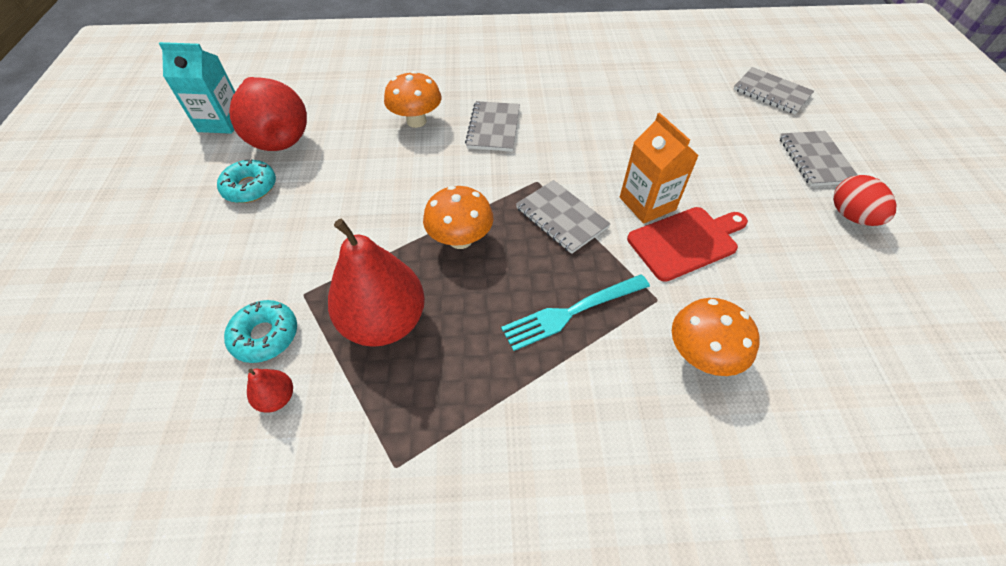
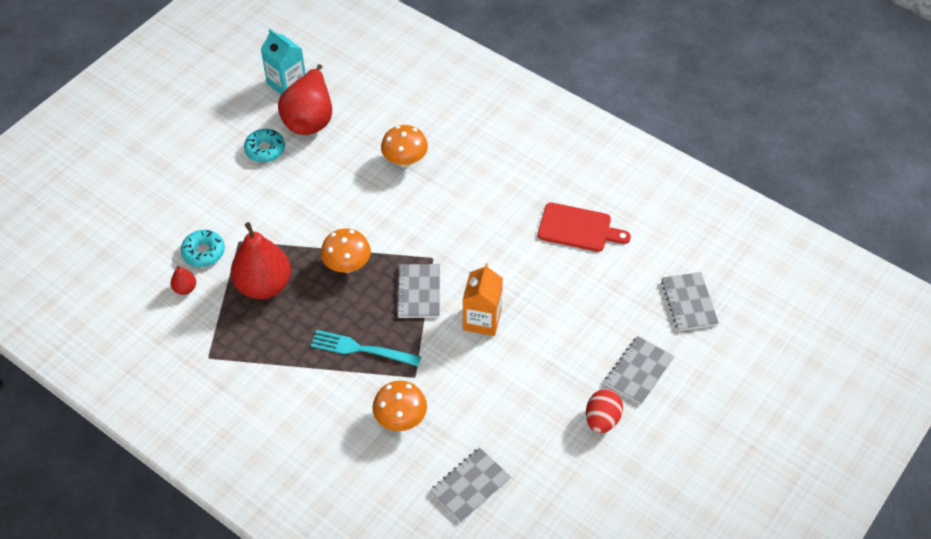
camera: 40 degrees right, 0 degrees up
grey notebook [465,101,520,152] -> grey notebook moved to [430,447,511,522]
red cutting board [627,207,748,282] -> red cutting board moved to [538,202,631,252]

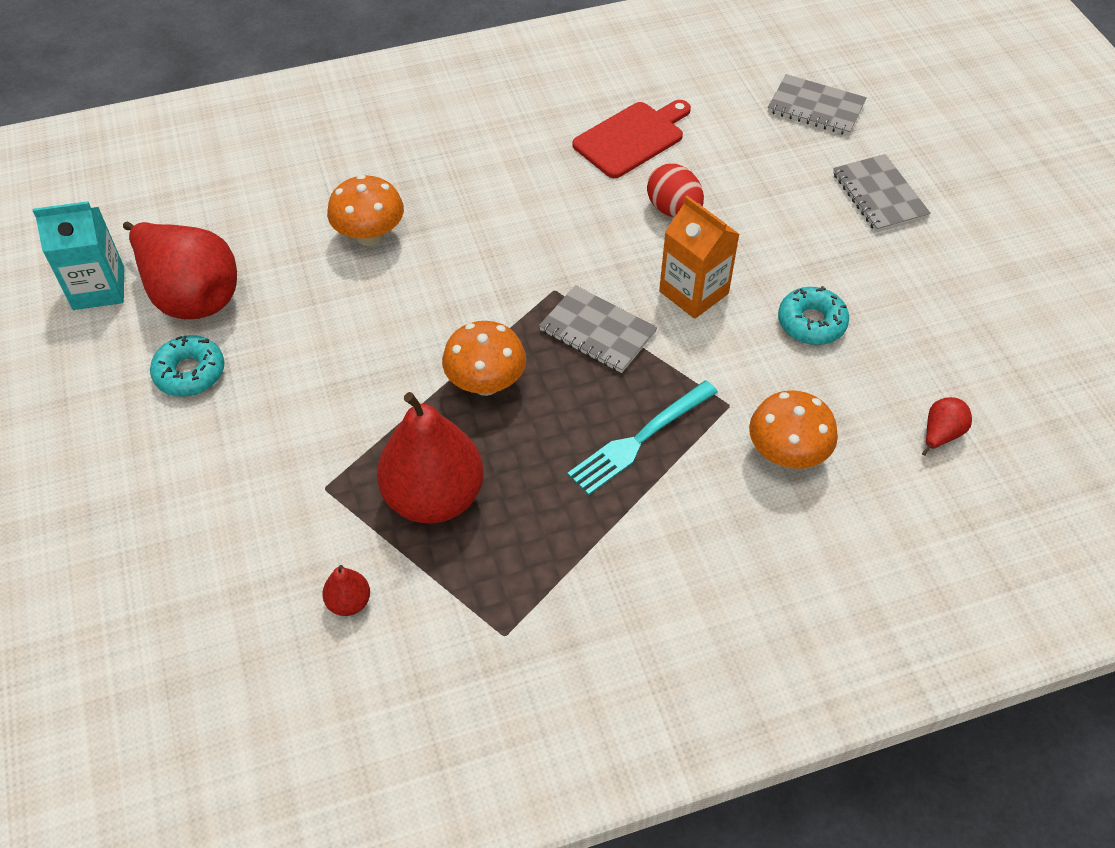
camera: 55 degrees left, 0 degrees up
turquoise donut [181,230,225,267] -> turquoise donut moved to [778,286,849,345]
grey notebook [430,447,511,522] -> red pear [922,397,972,456]
red egg [586,389,623,433] -> red egg moved to [647,164,704,218]

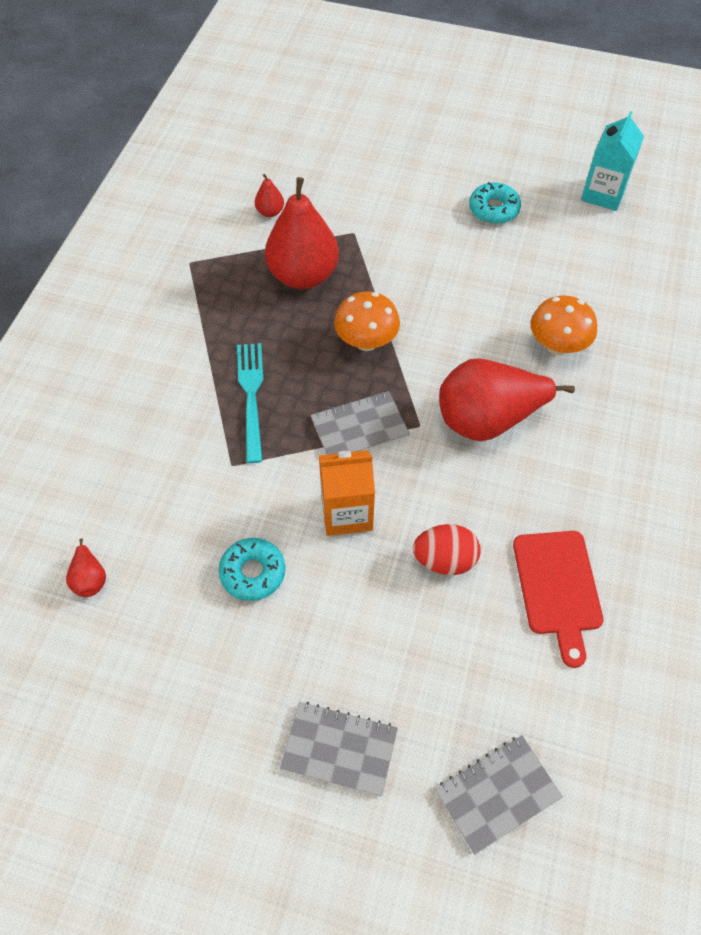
camera: 125 degrees right, 5 degrees up
red pear [123,222,237,319] -> red pear moved to [439,358,575,441]
orange mushroom [749,390,838,469] -> none

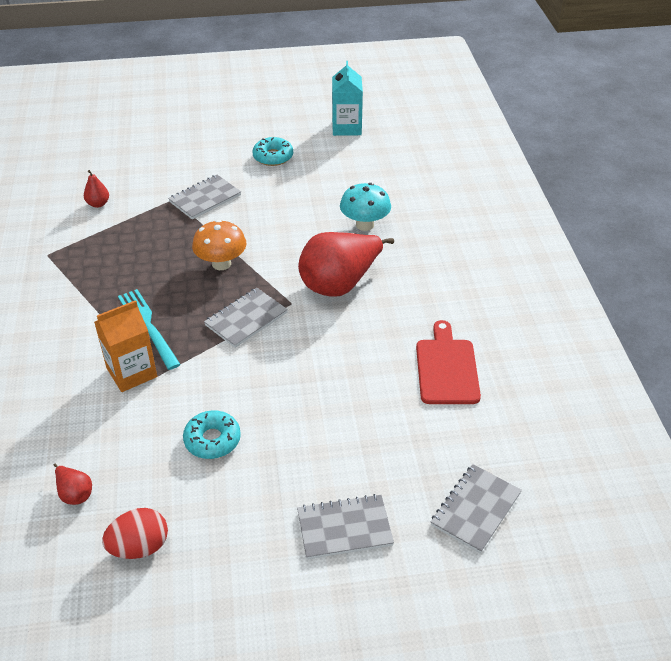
camera: 25 degrees left, 15 degrees down
red pear [265,177,339,289] -> none
orange carton [319,450,375,536] -> orange carton moved to [94,300,157,392]
red egg [413,524,481,575] -> red egg moved to [102,508,168,559]
red cutting board [513,531,603,668] -> red cutting board turned 150 degrees counterclockwise [416,320,481,404]
orange mushroom [531,295,597,355] -> turquoise mushroom [340,183,391,231]
none -> grey notebook [168,175,241,220]

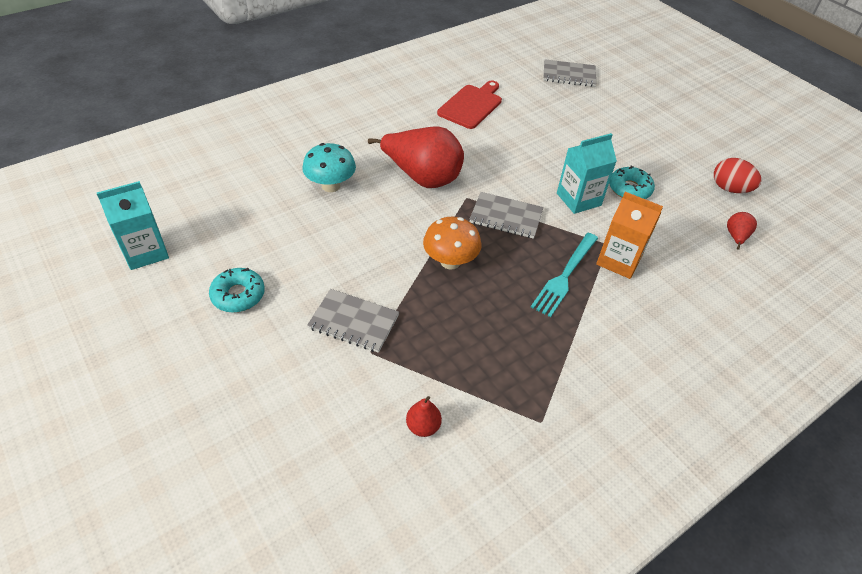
camera: 120 degrees left, 5 degrees up
grey notebook [297,494,394,559] -> none
red cutting board [416,320,481,404] -> red cutting board turned 150 degrees clockwise [437,81,502,129]
none -> turquoise carton [557,133,617,214]

